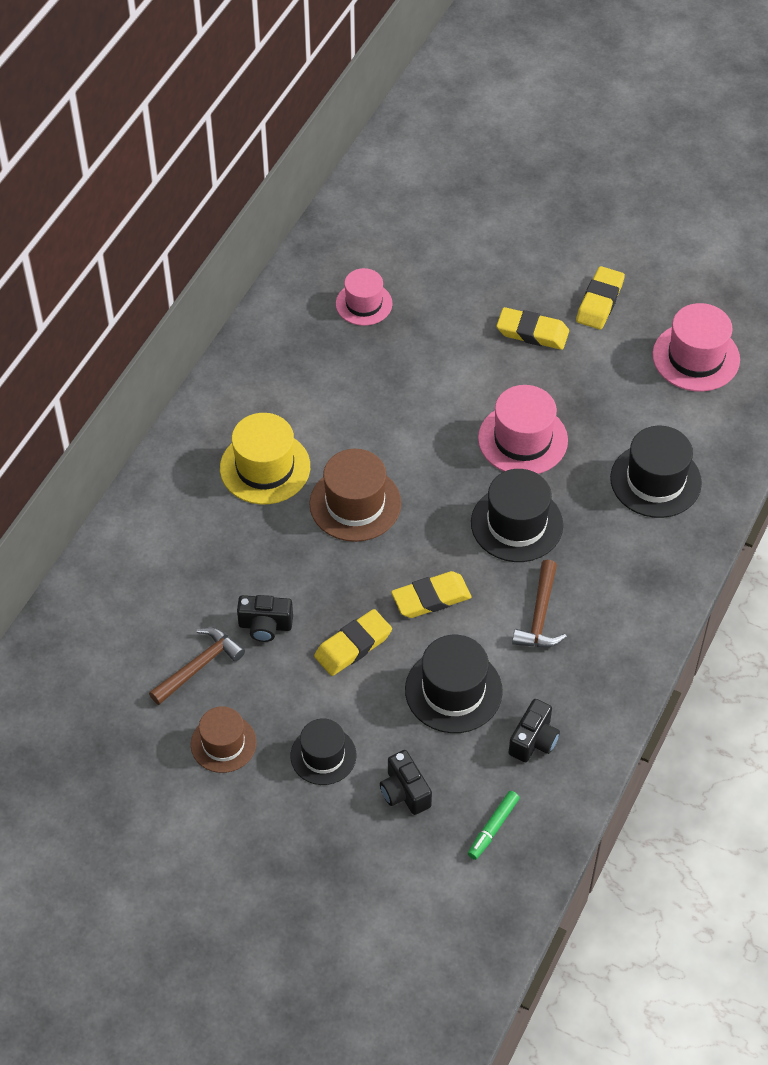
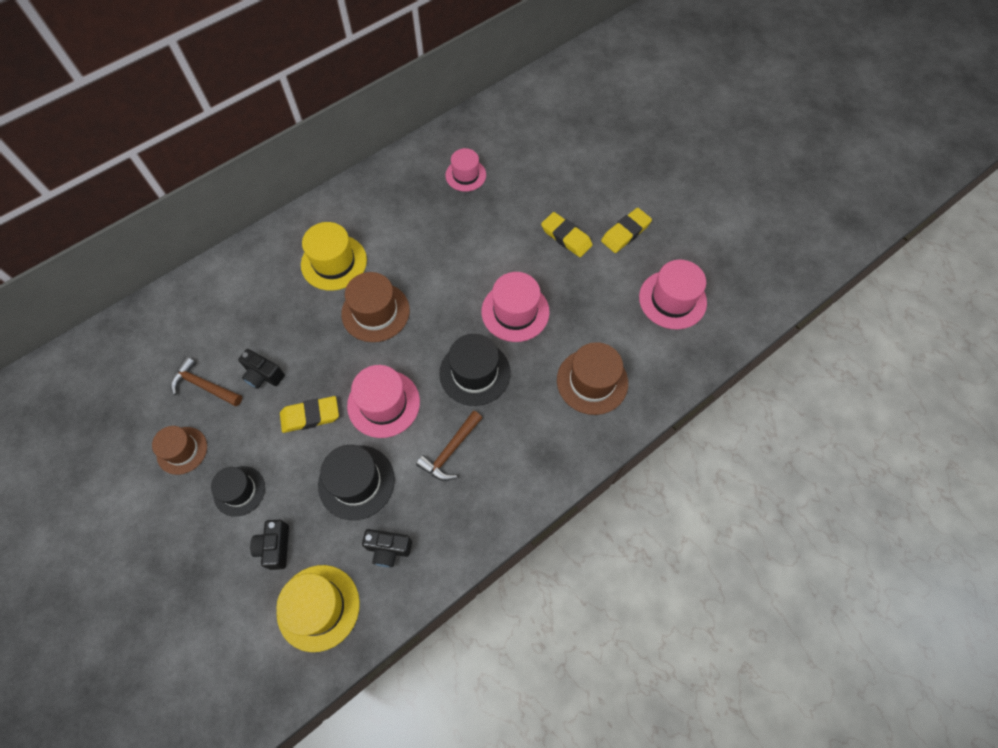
camera: 25 degrees right, 10 degrees up
brown hammer [149,627,245,705] -> brown hammer turned 135 degrees counterclockwise [170,357,242,406]
yellow eraser [391,571,472,618] -> pink hat [347,365,420,438]
green marker [468,791,519,860] -> yellow hat [276,565,360,652]
black camera [509,699,560,762] -> black camera turned 45 degrees clockwise [362,529,412,567]
black hat [610,426,702,518] -> brown hat [557,342,628,415]

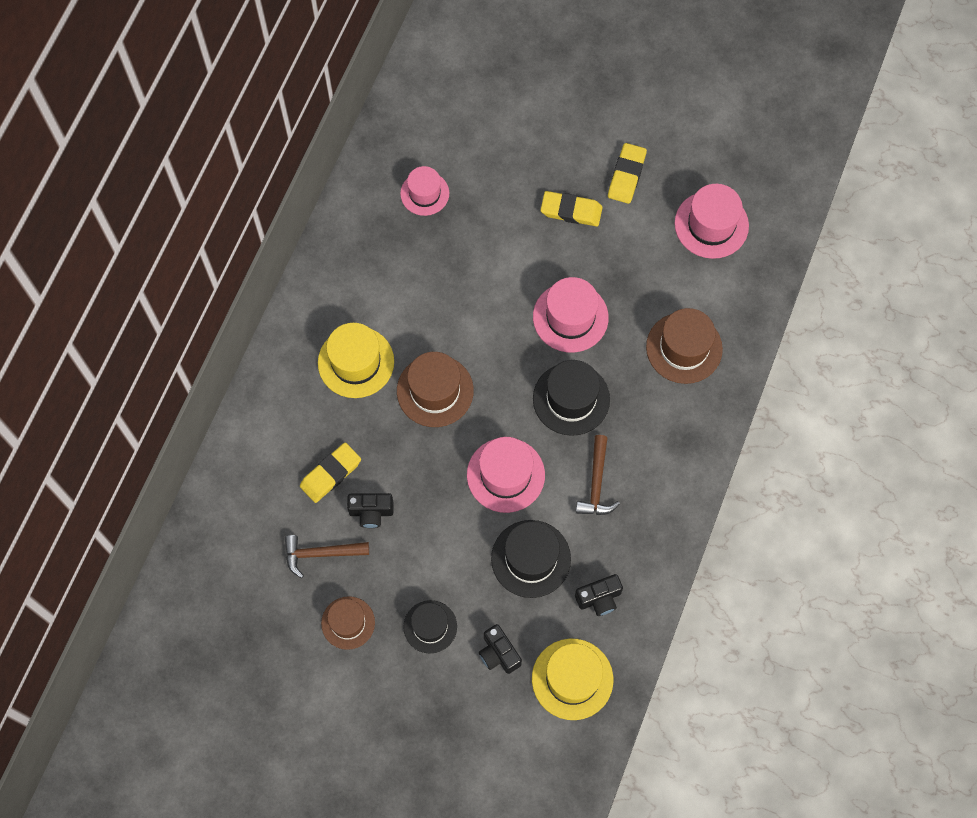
camera: 30 degrees left, 5 degrees up
yellow eraser [280,396,339,433] -> yellow eraser moved to [300,442,361,503]

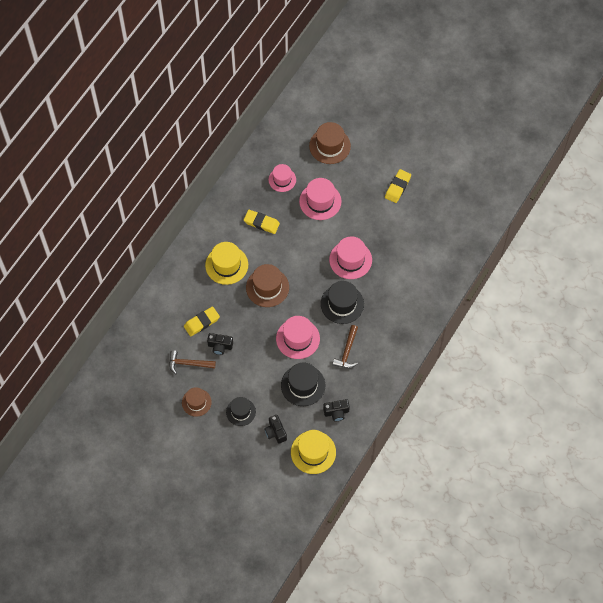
camera: 10 degrees right, 5 degrees down
yellow eraser [541,191,603,227] -> yellow eraser moved to [244,210,280,234]
brown hat [646,308,723,384] -> brown hat moved to [309,122,351,164]
pink hat [674,184,749,259] -> pink hat moved to [299,178,342,220]

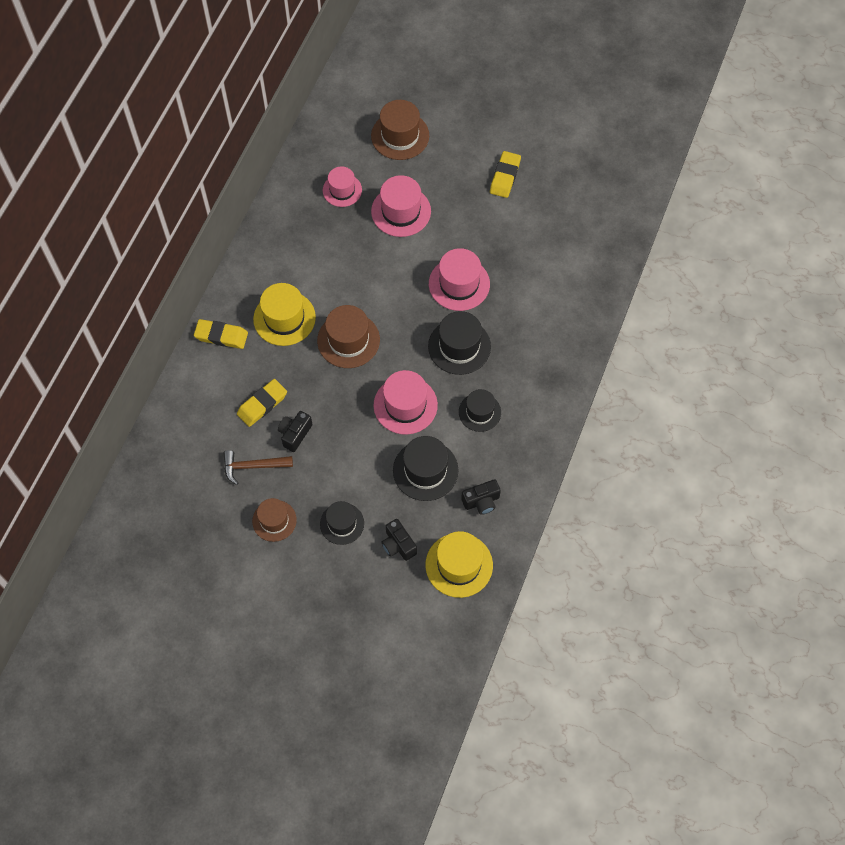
camera: 10 degrees left, 0 degrees up
black camera [207,333,233,355] -> black camera turned 120 degrees clockwise [278,411,312,452]
yellow eraser [244,210,280,234] -> yellow eraser moved to [194,319,248,349]
brown hammer [332,325,358,368] -> black hat [459,389,501,432]

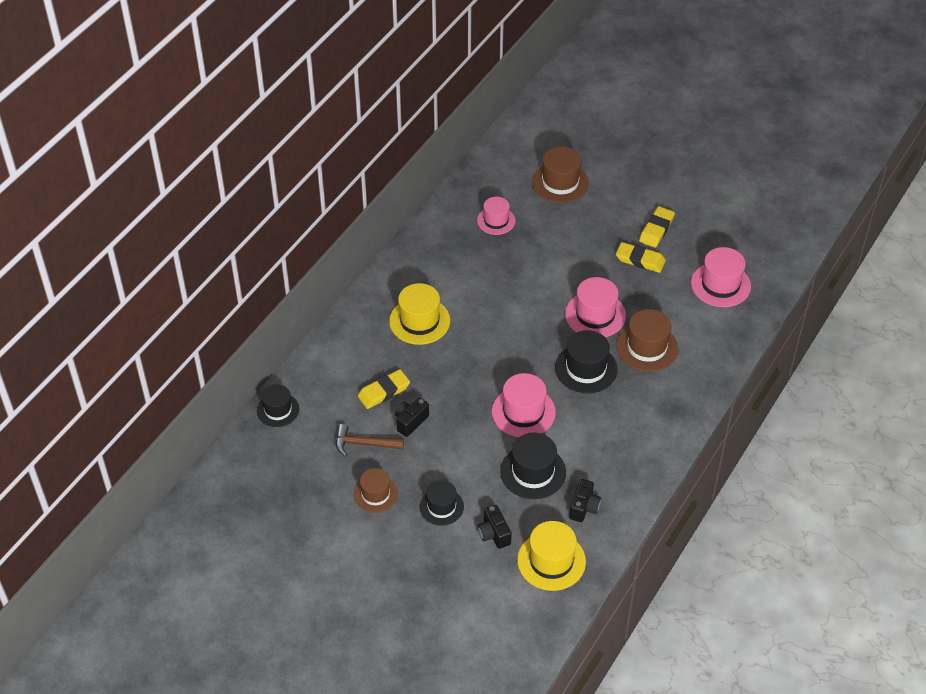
camera: 10 degrees right, 15 degrees down
yellow eraser [194,319,248,349] -> yellow eraser moved to [616,242,666,273]
brown hat [317,305,380,368] -> brown hat moved to [616,309,678,372]
pink hat [371,175,431,237] -> pink hat moved to [691,247,751,307]
black hat [459,389,501,432] -> black hat moved to [257,384,299,427]
black camera [461,479,501,515] -> black camera turned 60 degrees counterclockwise [569,479,601,522]

